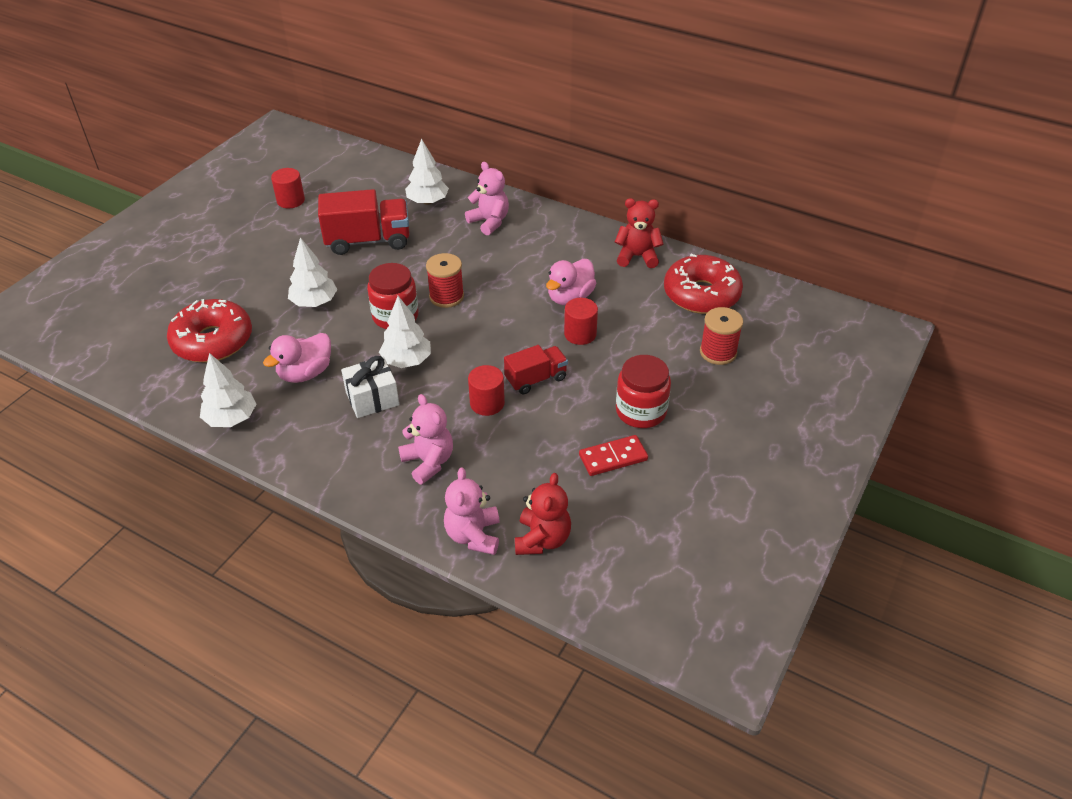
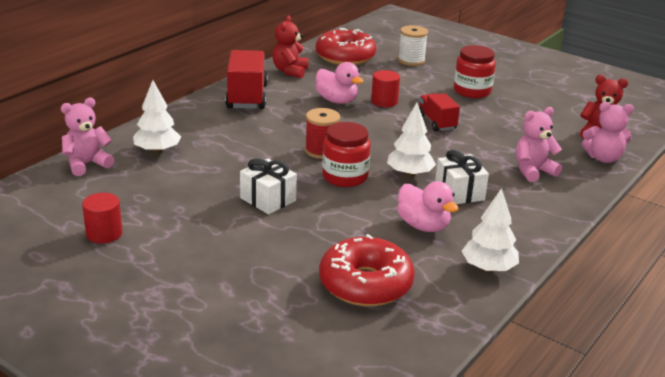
camera: 85 degrees left, 15 degrees down
white tree [288,237,338,307] -> none
red truck [318,189,410,255] -> red truck moved to [225,50,268,109]
pink teddy bear [465,162,509,235] -> pink teddy bear moved to [61,98,114,176]
red cylinder [468,365,505,416] -> none
red domino [579,435,648,476] -> none
red spool [700,307,743,365] -> white spool [398,25,428,66]
none -> white gift [240,158,297,214]

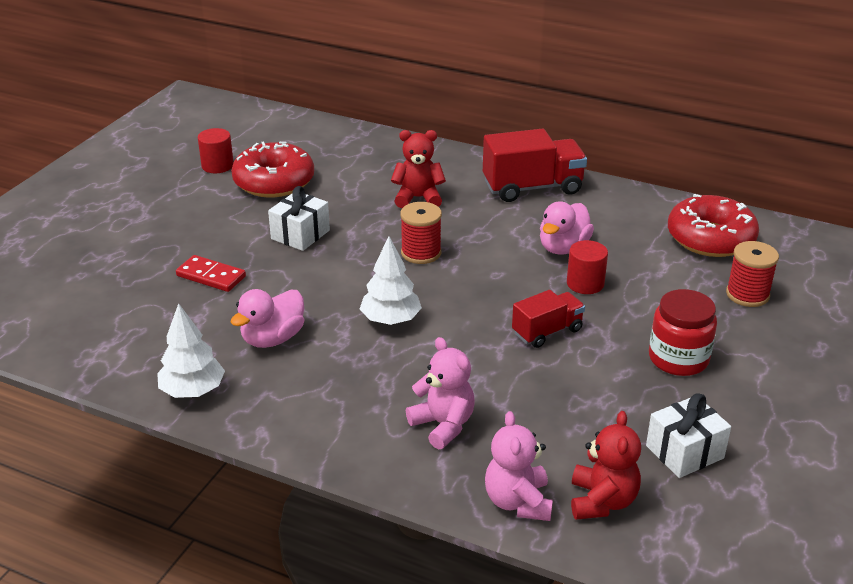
camera: 80 degrees right, 5 degrees up
pink teddy bear [61,98,114,176] -> none
white tree [133,80,181,154] -> none
red teddy bear [272,15,308,78] -> red teddy bear moved to [391,130,446,208]
red donut [319,234,415,307] -> red donut moved to [231,142,314,197]
red jar [322,122,371,187] -> none
white spool [398,25,428,66] -> red spool [726,241,779,307]
white gift [435,150,489,204] -> white gift moved to [646,393,731,478]
none -> red domino [176,255,246,292]

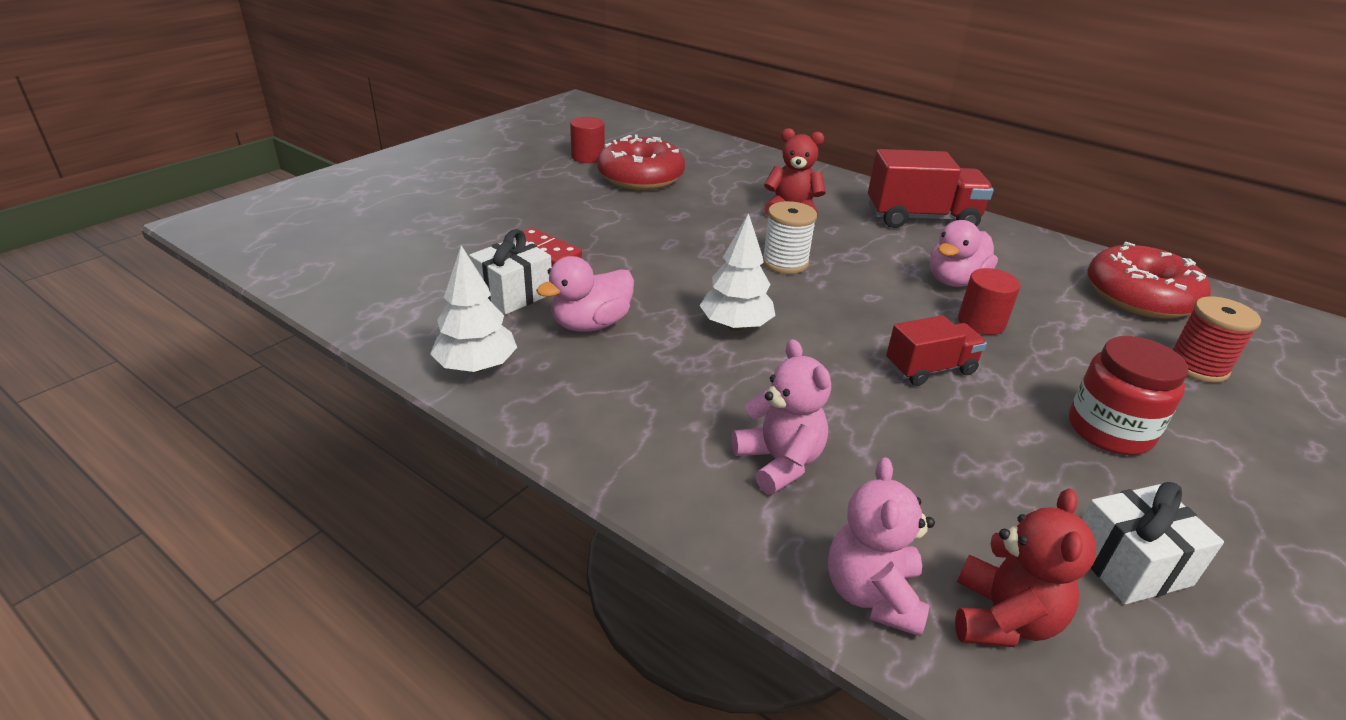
camera: 10 degrees right, 0 degrees up
white gift [268,186,330,251] -> white gift moved to [469,229,552,315]
red spool [400,202,442,264] -> white spool [763,201,817,274]

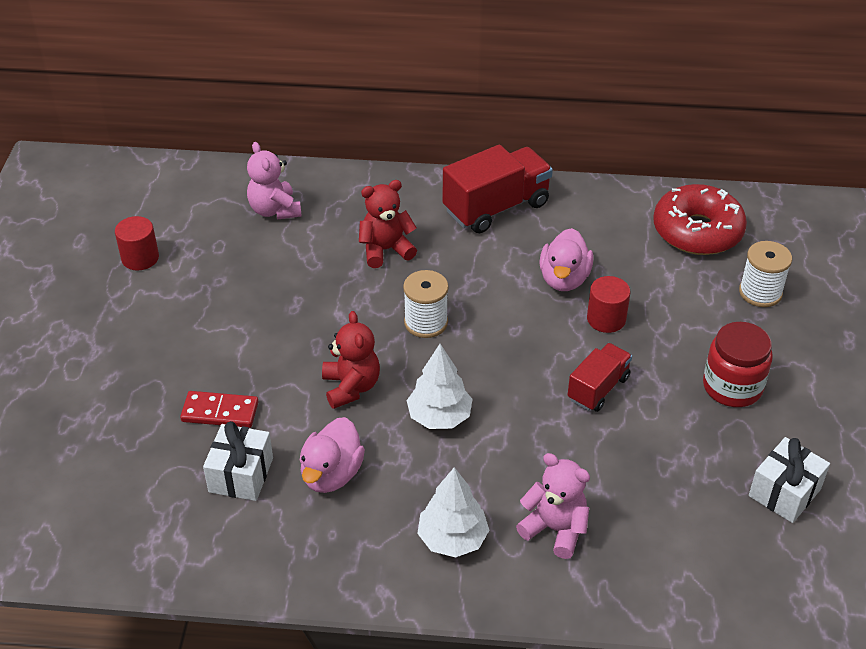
camera: 30 degrees left, 10 degrees up
white tree [430,246,517,372] -> white tree moved to [417,467,489,558]
red donut [597,135,685,190] -> none
pink teddy bear [828,457,935,637] -> pink teddy bear moved to [247,142,302,219]
red teddy bear [955,488,1097,647] -> red teddy bear moved to [322,311,380,409]
red spool [1172,296,1261,383] -> white spool [739,241,792,307]

